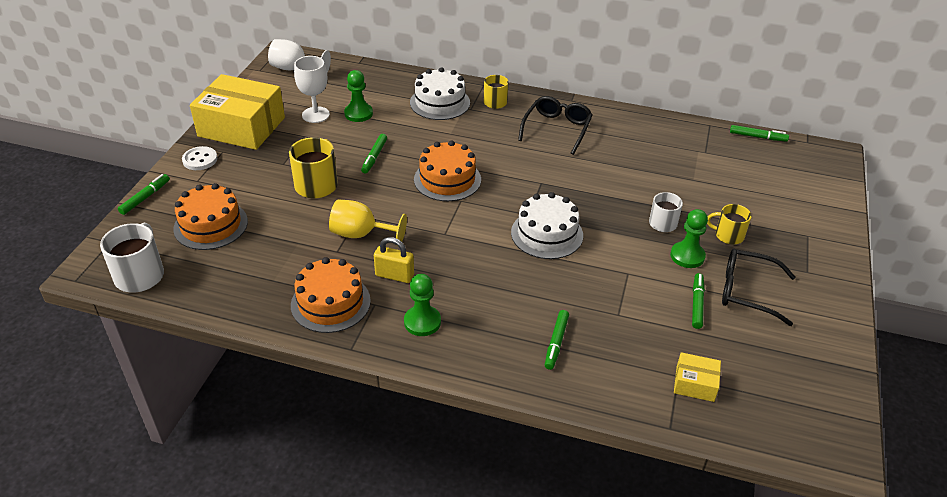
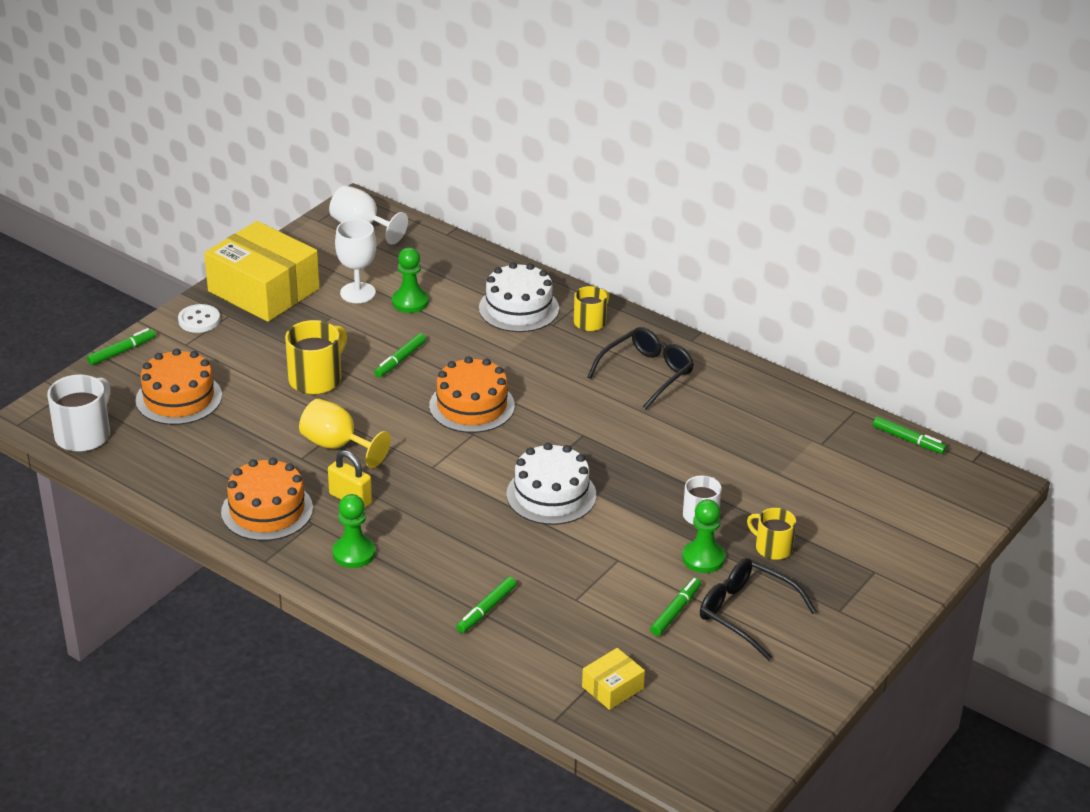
camera: 20 degrees right, 5 degrees down
yellow box [674,352,721,402] -> yellow box turned 75 degrees counterclockwise [582,648,645,710]

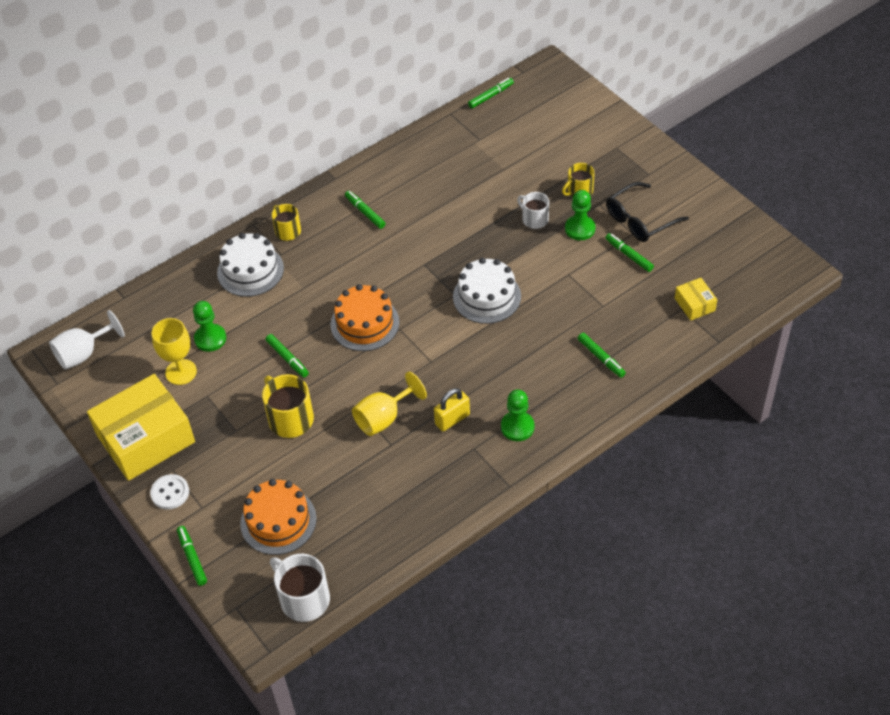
camera: 70 degrees left, 15 degrees up
orange cake [221,458,313,541] -> none
white goblet [335,219,376,303] -> yellow goblet [152,318,197,385]
black glasses [587,327,694,409] -> green marker [345,191,386,229]

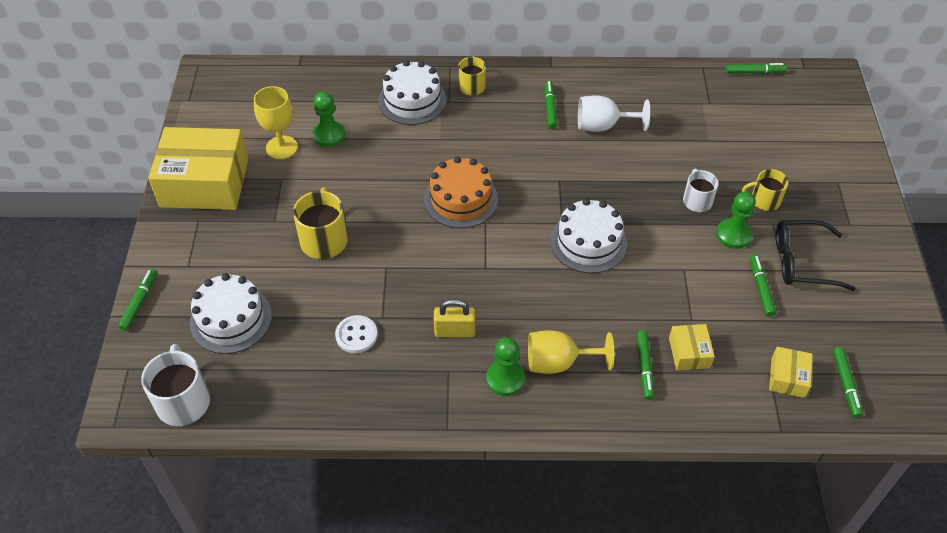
camera: 35 degrees right, 0 degrees up
white goblet [49,310,125,370] -> white goblet moved to [578,95,650,132]
white button [150,474,189,510] -> white button moved to [335,315,378,353]
orange cake [240,479,317,555] -> white cake [190,273,272,354]
green marker [265,334,309,377] -> green marker moved to [833,347,863,418]
yellow goblet [352,372,427,436] -> yellow goblet moved to [528,330,614,374]
none -> yellow box [669,324,715,370]

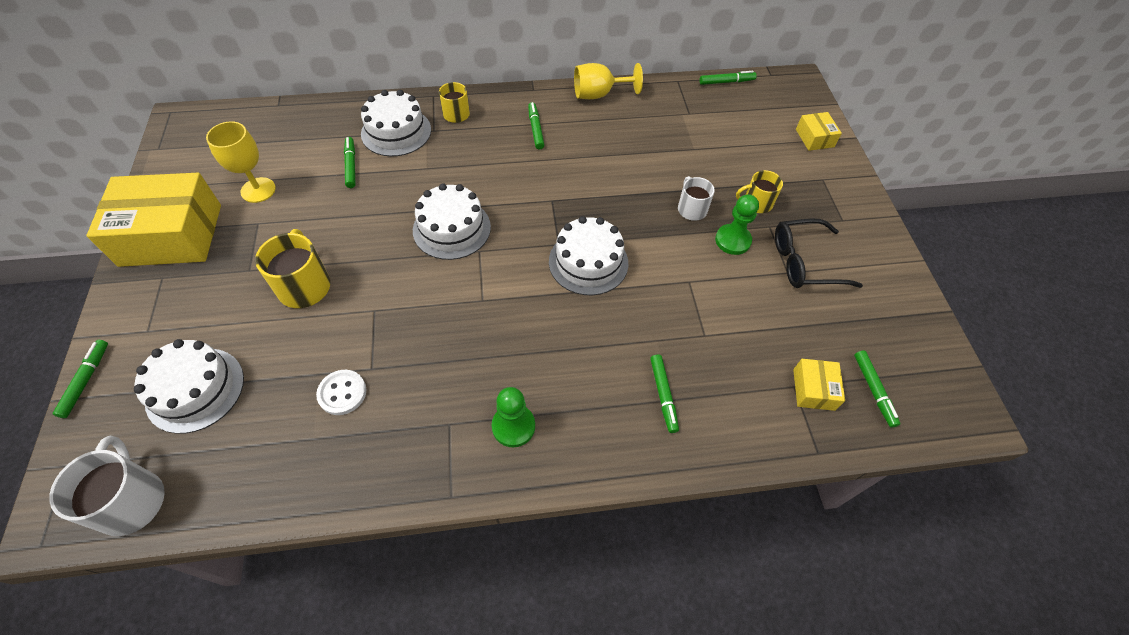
camera: 10 degrees left, 5 degrees up
green pawn [312,92,345,147] -> none
orange cake [424,157,498,228] -> white cake [413,183,491,260]
yellow padlock [434,299,475,338] -> none
yellow goblet [528,330,614,374] -> yellow goblet moved to [574,63,643,99]
white goblet [578,95,650,132] -> none
yellow box [669,324,715,370] -> yellow box moved to [796,112,842,151]
green marker [750,254,776,317] -> green marker moved to [344,137,356,188]

